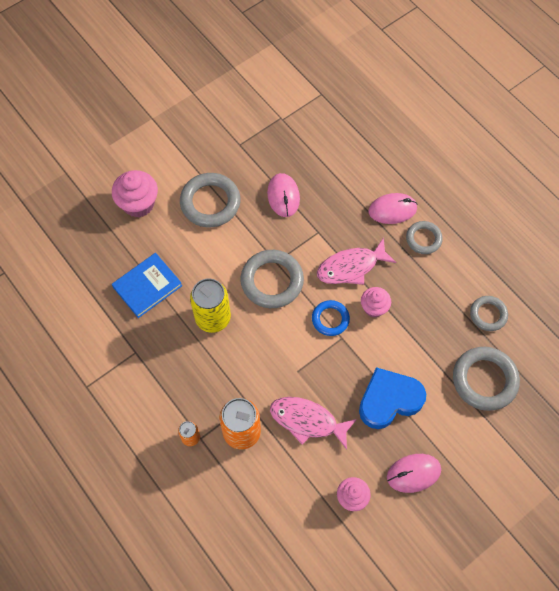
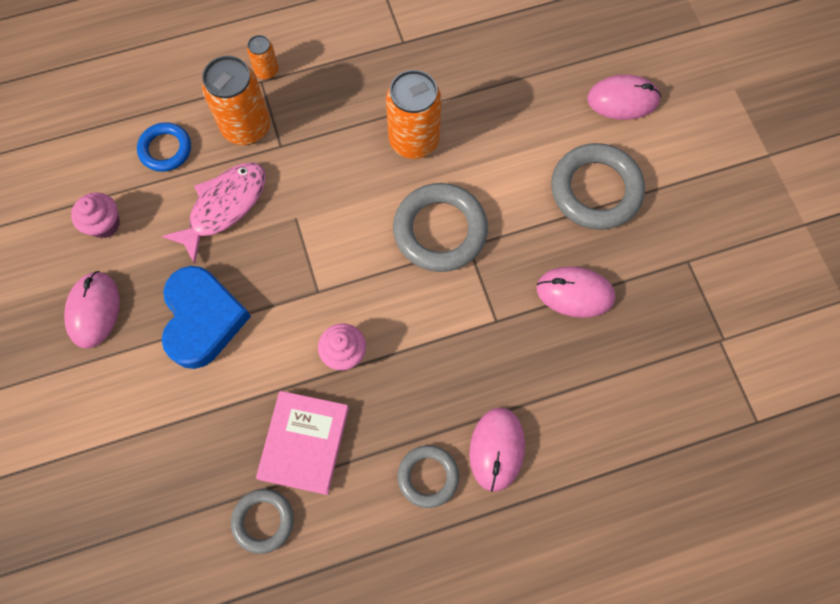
camera: 110 degrees right, 5 degrees up
pink cupcake [112,170,158,217] -> pink mouse [587,75,661,120]
blue book [112,253,182,318] -> none
yellow can [190,278,231,333] -> orange can [386,70,442,159]
blue ring [312,300,350,336] -> blue ring moved to [137,122,191,172]
pink fish [317,238,396,285] -> none
grey ring [453,347,520,411] -> none
none -> pink book [256,391,349,495]

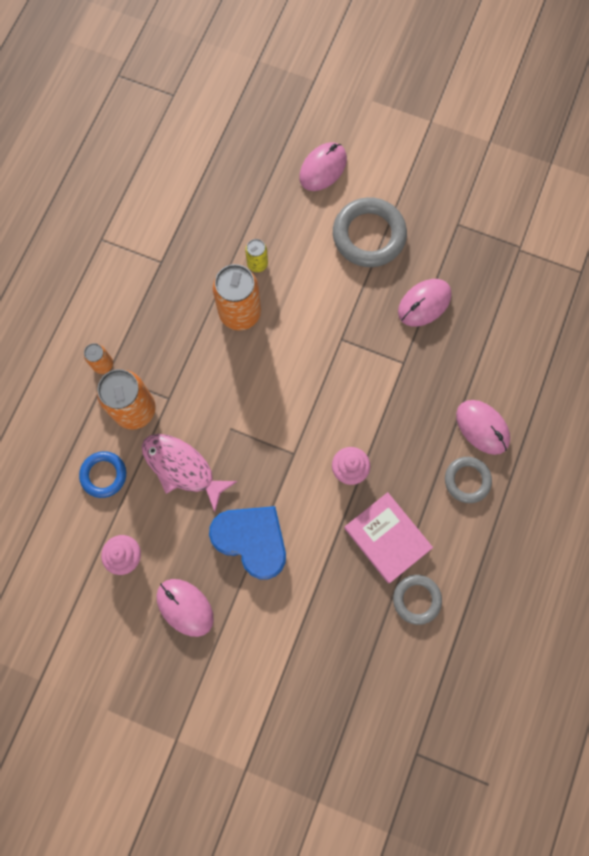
camera: 50 degrees left, 5 degrees up
pink fish [162,162,266,264] -> pink fish turned 45 degrees counterclockwise [142,434,238,512]
grey ring [393,183,488,272] -> none
none -> yellow can [245,239,268,272]

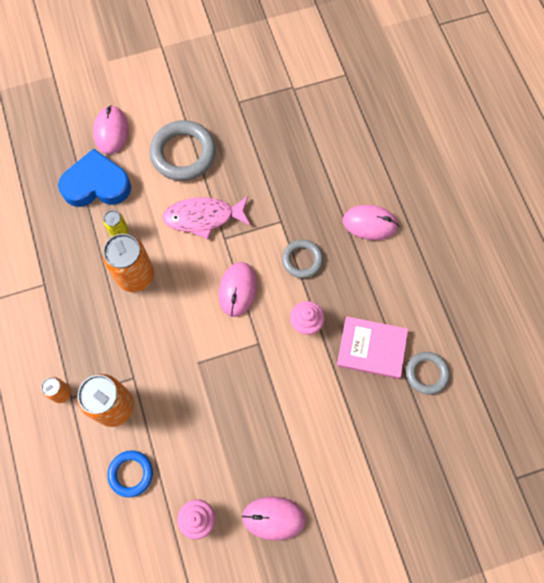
camera: 40 degrees left, 5 degrees down
pink fish [142,434,238,512] -> pink fish moved to [162,196,251,239]
blue heart [209,506,286,580] -> blue heart moved to [58,149,131,207]
pink mouse [398,279,451,327] -> pink mouse moved to [219,262,257,317]
grey ring [445,457,492,503] -> grey ring moved to [282,239,323,278]

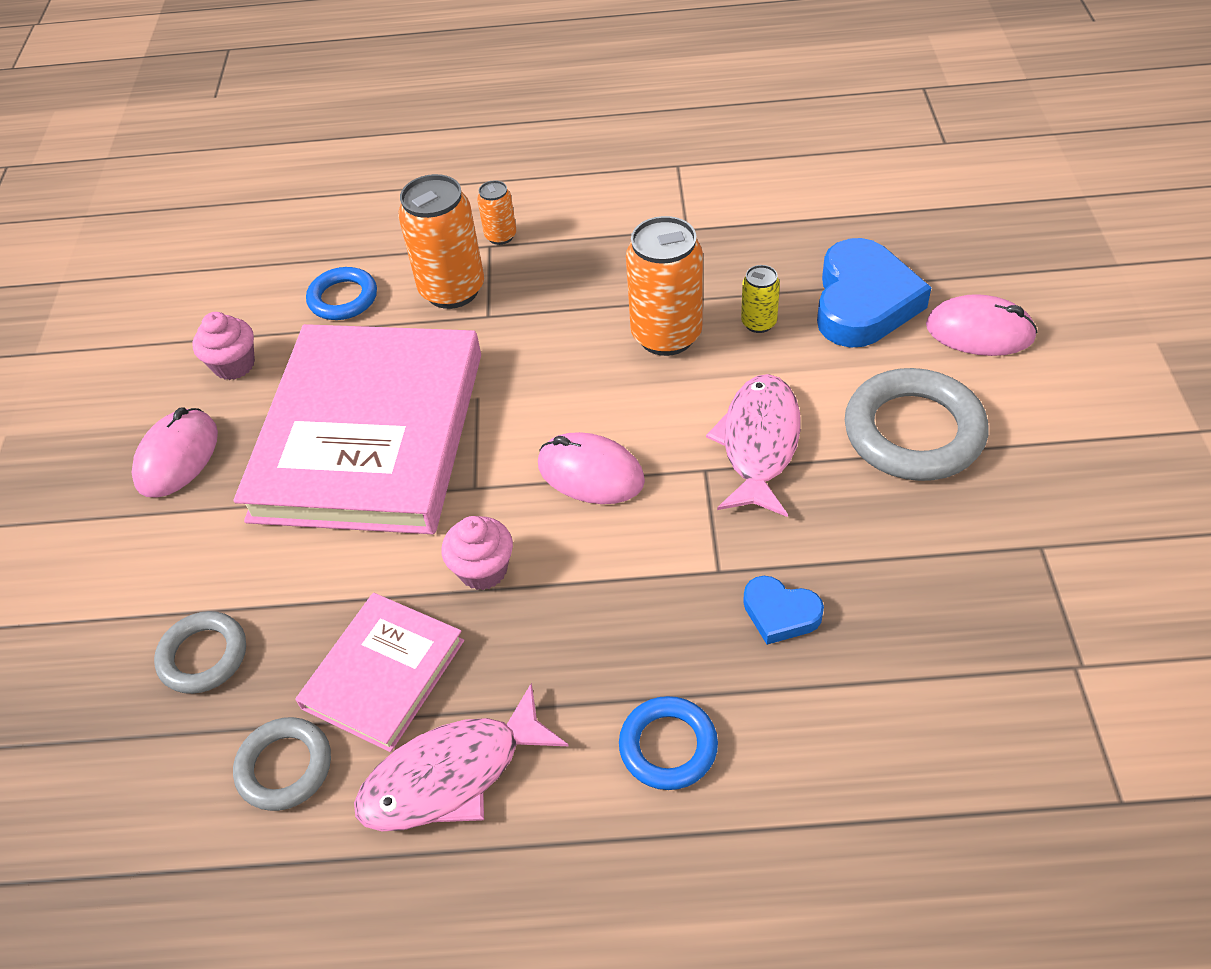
camera: 110 degrees right, 20 degrees down
grey ring [282,239,323,278] -> grey ring moved to [154,611,246,694]
pink mouse [343,205,399,240] -> blue ring [619,696,718,790]
none -> pink book [233,324,481,534]
none -> pink fish [354,683,568,831]
none -> blue heart [743,576,824,645]

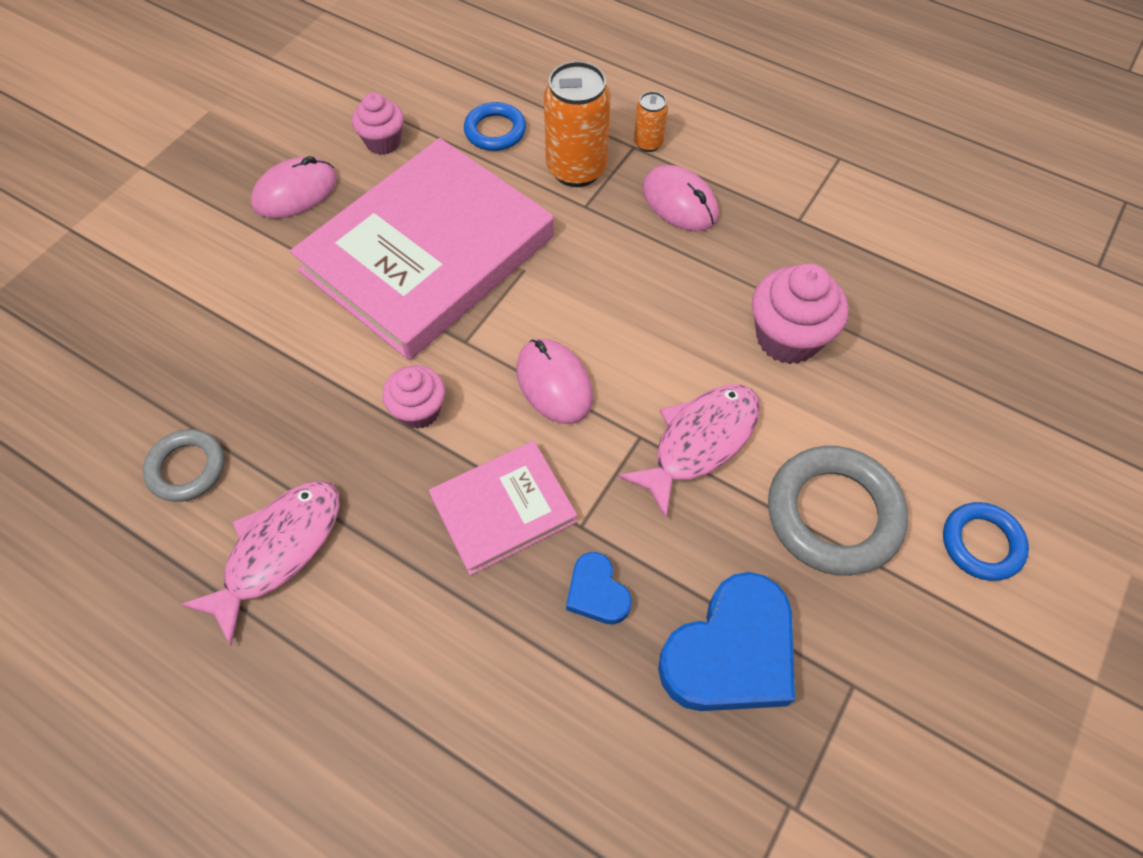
camera: 30 degrees right, 10 degrees up
grey ring [154,611,246,694] -> none
pink book [295,593,464,752] -> pink book moved to [429,441,577,575]
pink fish [354,683,568,831] -> pink fish turned 120 degrees clockwise [180,481,340,646]
blue ring [619,696,718,790] -> blue ring moved to [943,502,1029,581]
orange can [626,216,703,356] -> none
yellow can [741,265,780,333] -> pink cupcake [752,263,848,364]
blue heart [817,238,932,347] -> blue heart moved to [658,572,795,711]
pink mouse [926,294,1038,356] -> pink mouse moved to [642,165,719,232]

